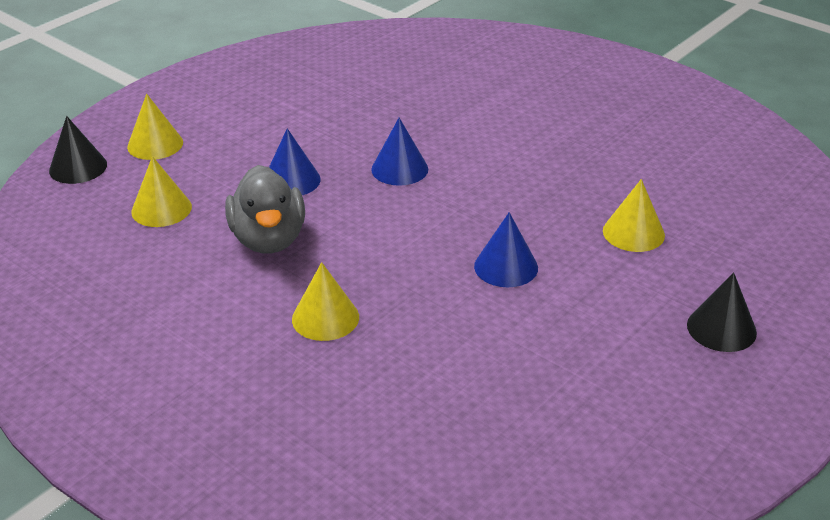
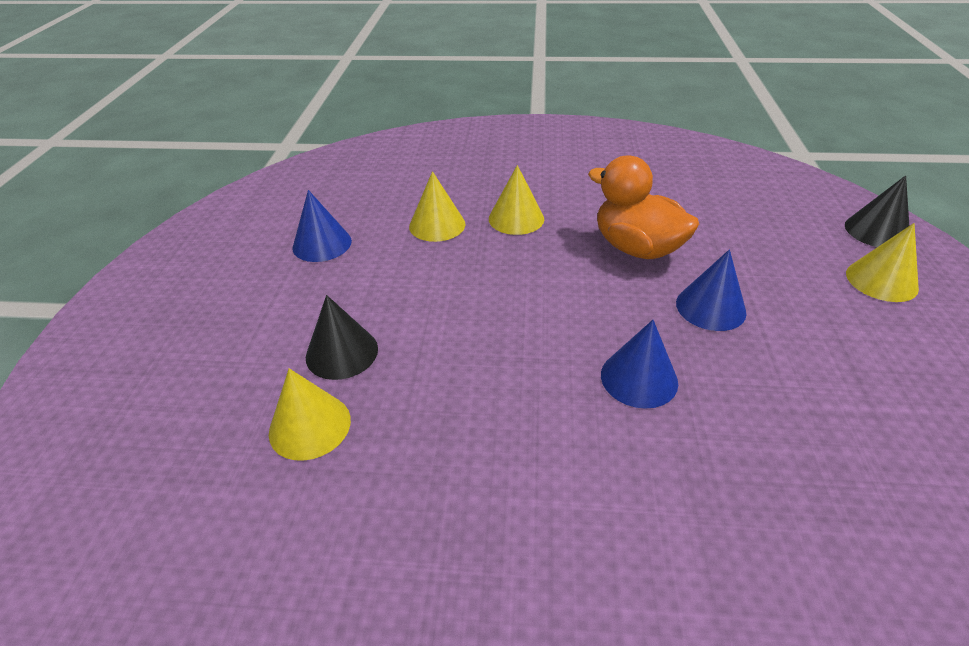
camera: 145 degrees right, 5 degrees up
yellow cone [131,156,192,227] -> yellow cone moved to [409,171,465,242]
grey duck [225,165,305,253] -> orange duck [588,155,699,259]
blue cone [474,212,538,287] -> blue cone moved to [292,190,352,262]
black cone [687,272,757,352] -> black cone moved to [306,295,378,380]

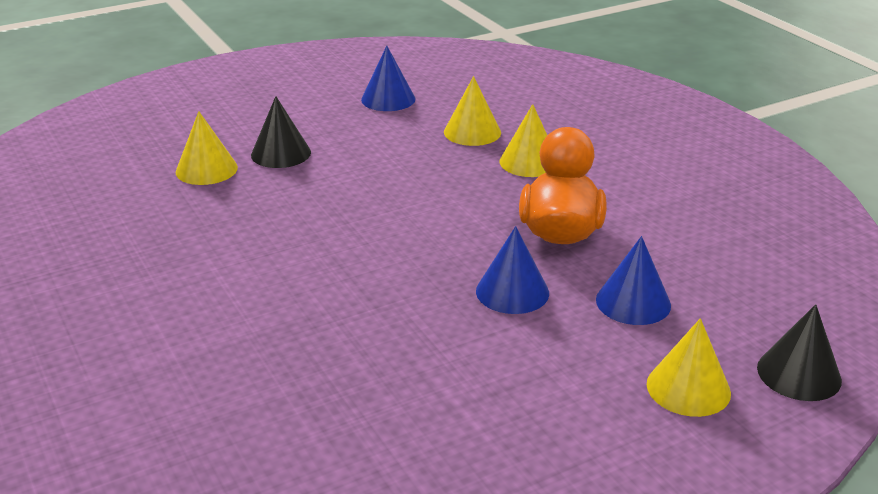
camera: 55 degrees right, 10 degrees down
blue cone [601,320,678,409] -> blue cone moved to [596,236,671,325]

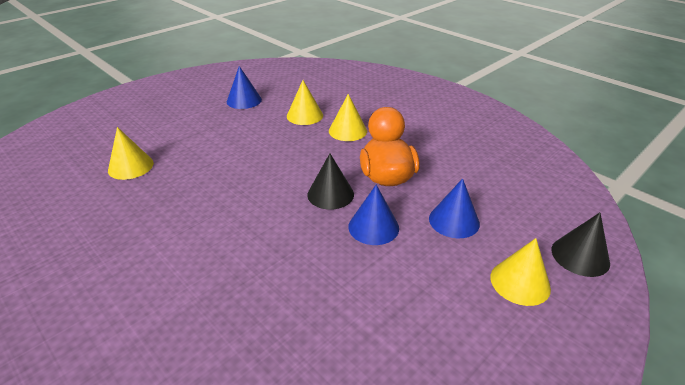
camera: 15 degrees left, 5 degrees up
black cone [251,96,311,168] -> black cone moved to [307,154,354,210]

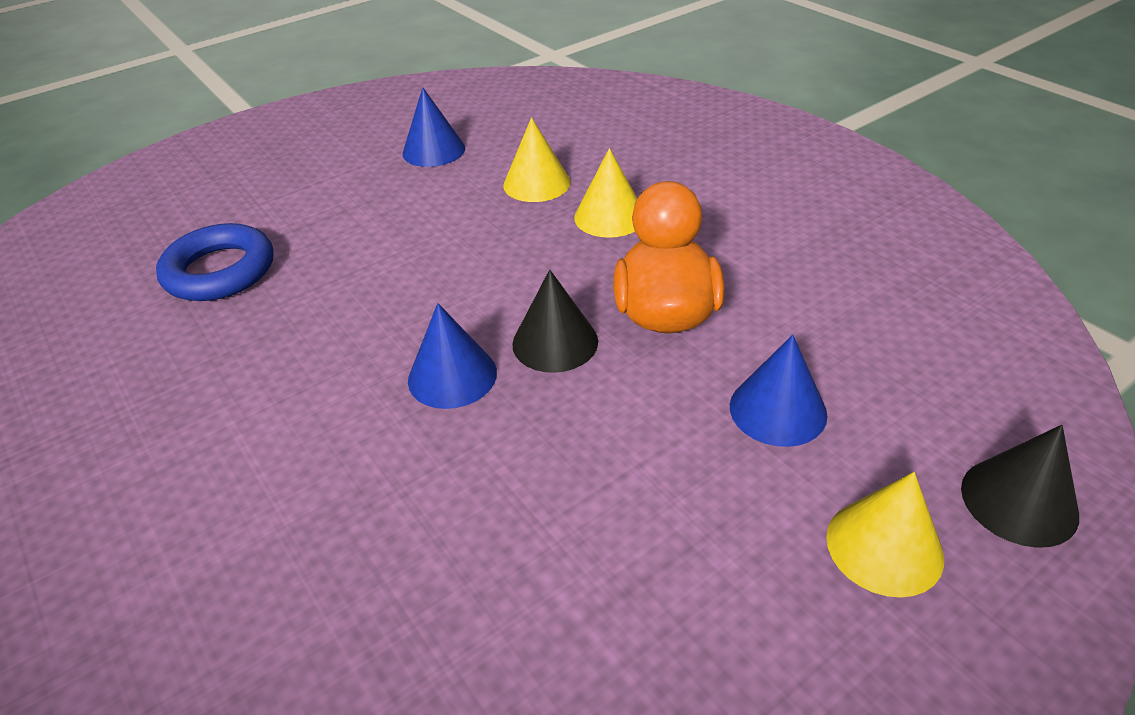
camera: 10 degrees right, 5 degrees up
yellow cone [108,127,154,180] -> blue ring [156,223,273,301]
blue cone [348,185,399,245] -> blue cone moved to [408,303,497,409]

